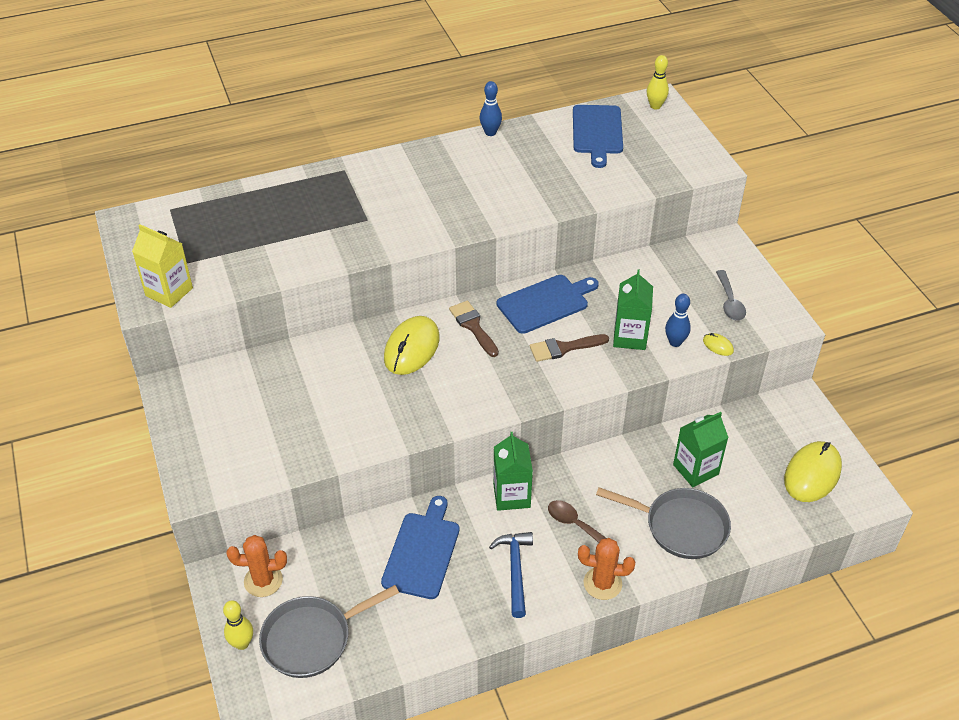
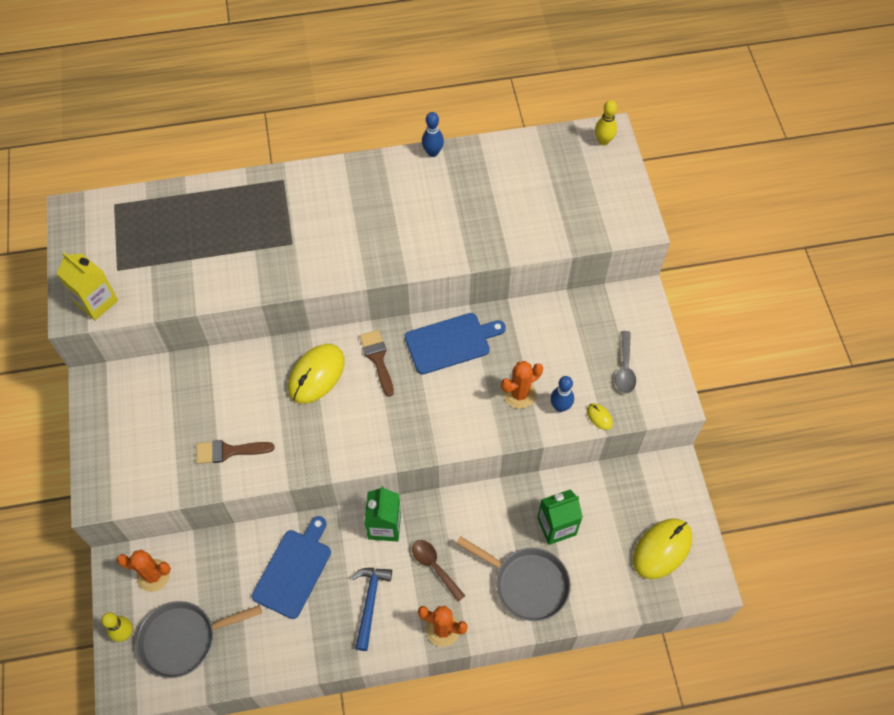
camera: 10 degrees right, 15 degrees up
brown brush [530,334,609,362] -> brown brush moved to [197,440,275,464]
blue cutting board [573,105,623,168] -> none
green carton [613,270,653,350] -> orange cactus [501,361,543,409]

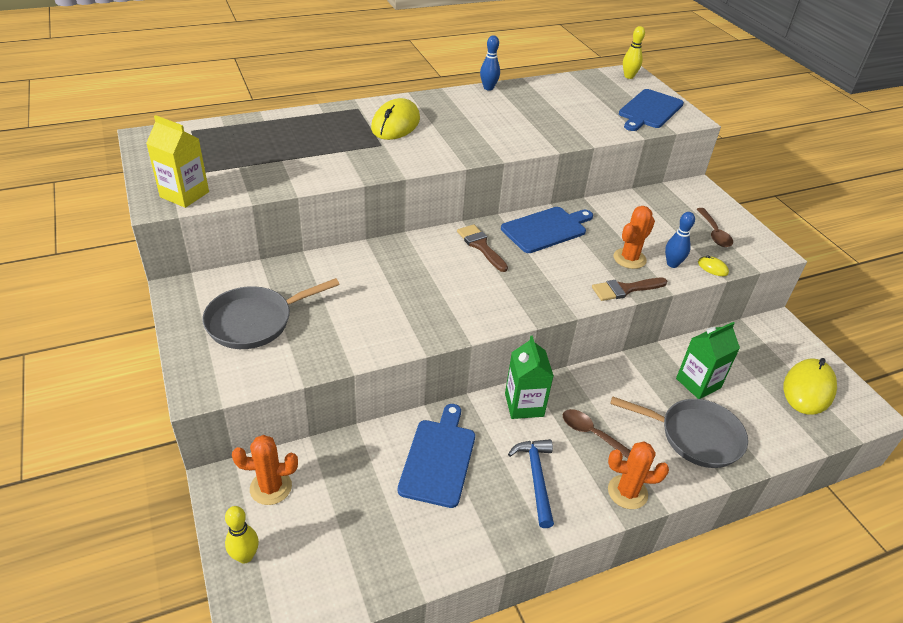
camera: 15 degrees left, 20 degrees down
grey pan [136,601,262,678] -> grey pan moved to [202,278,340,349]
brown brush [197,440,275,464] -> brown brush moved to [592,278,667,301]
yellow mouse [288,344,345,404] -> yellow mouse moved to [371,98,420,140]
grey spoon [615,331,636,393] -> brown spoon [697,208,733,247]
none -> blue cutting board [619,89,684,131]

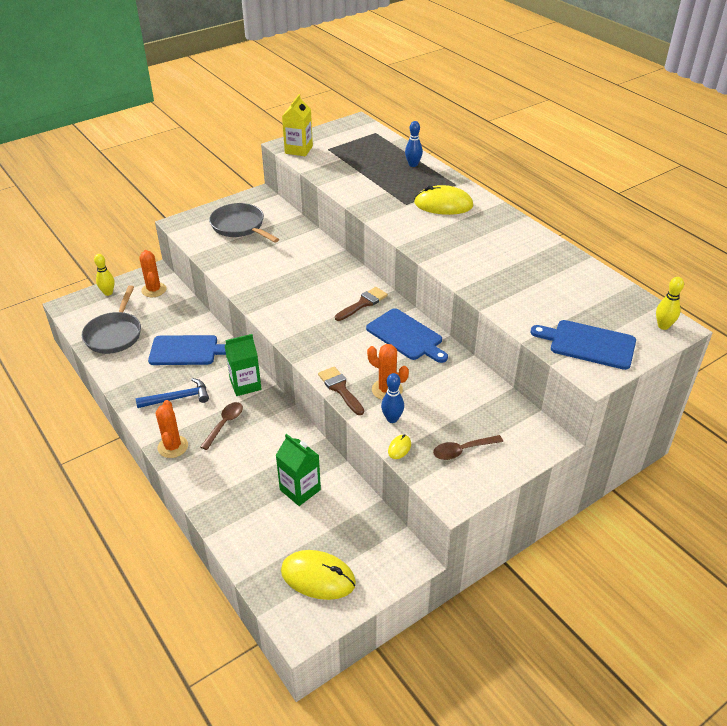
camera: 80 degrees right, 0 degrees up
blue bowling pin [480,35,500,91] -> blue bowling pin moved to [405,121,423,167]
grey pan [610,396,748,468] -> grey pan moved to [81,285,141,354]

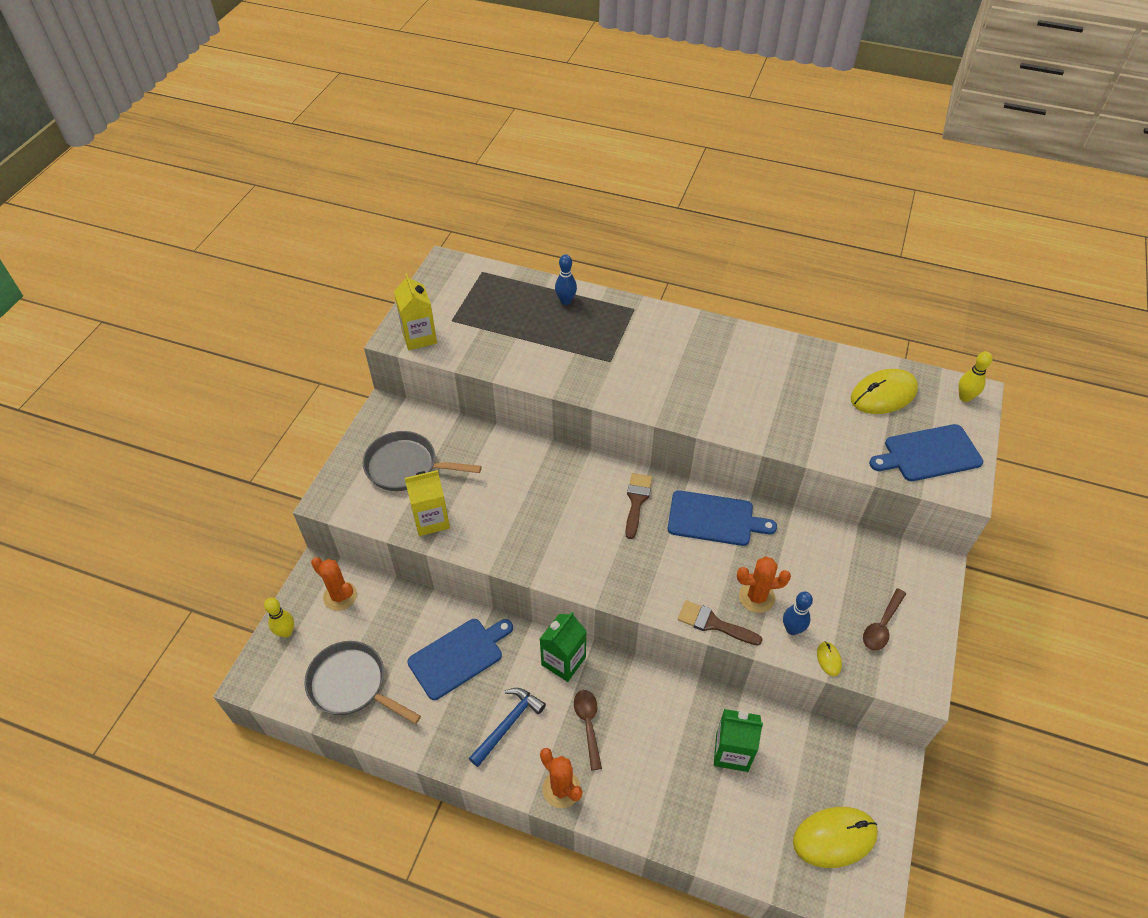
camera: 35 degrees left, 10 degrees up
grey pan [81,285,141,354] -> grey pan turned 150 degrees clockwise [304,641,421,724]
yellow mouse [414,185,473,215] -> yellow mouse moved to [851,369,918,414]
none -> yellow carton [405,470,450,536]

